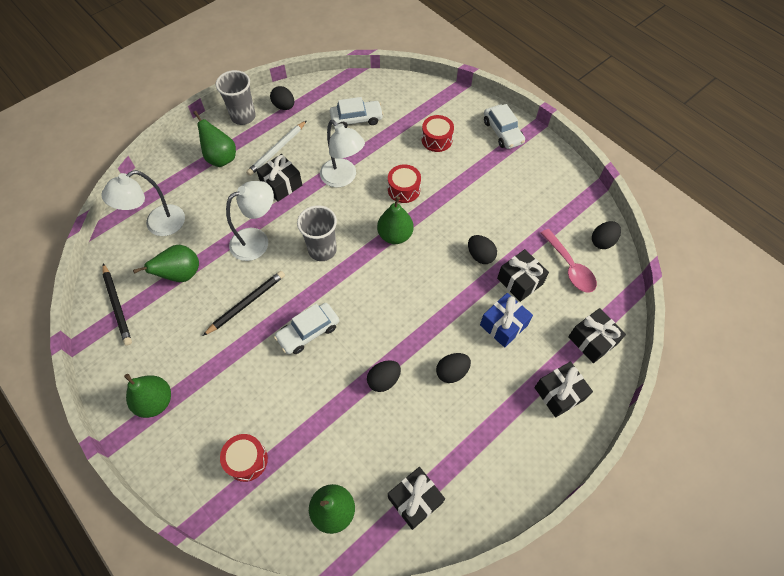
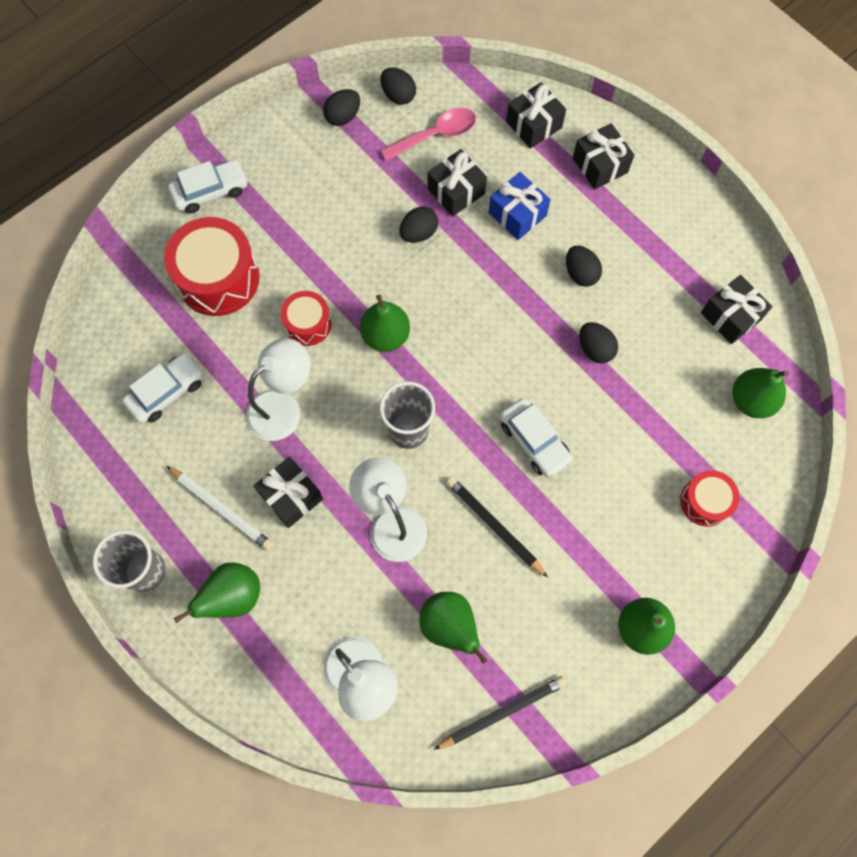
camera: 90 degrees left, 10 degrees up
black egg [270,86,294,110] -> black egg moved to [323,89,360,126]
white car [330,97,384,128] -> white car turned 60 degrees clockwise [122,352,204,423]
red drum [422,115,454,152] -> red drum [164,217,260,316], size x1.78

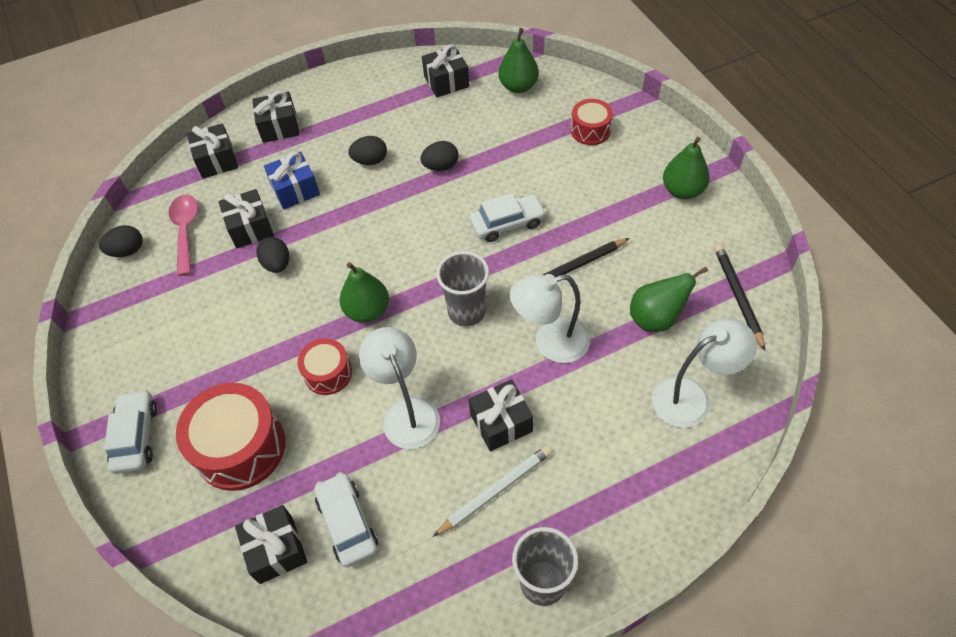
camera: 70 degrees left, 15 degrees down
green pear [174,562,260,623] -> none
black egg [323,89,360,126] -> none
none -> black gift [235,505,307,584]

